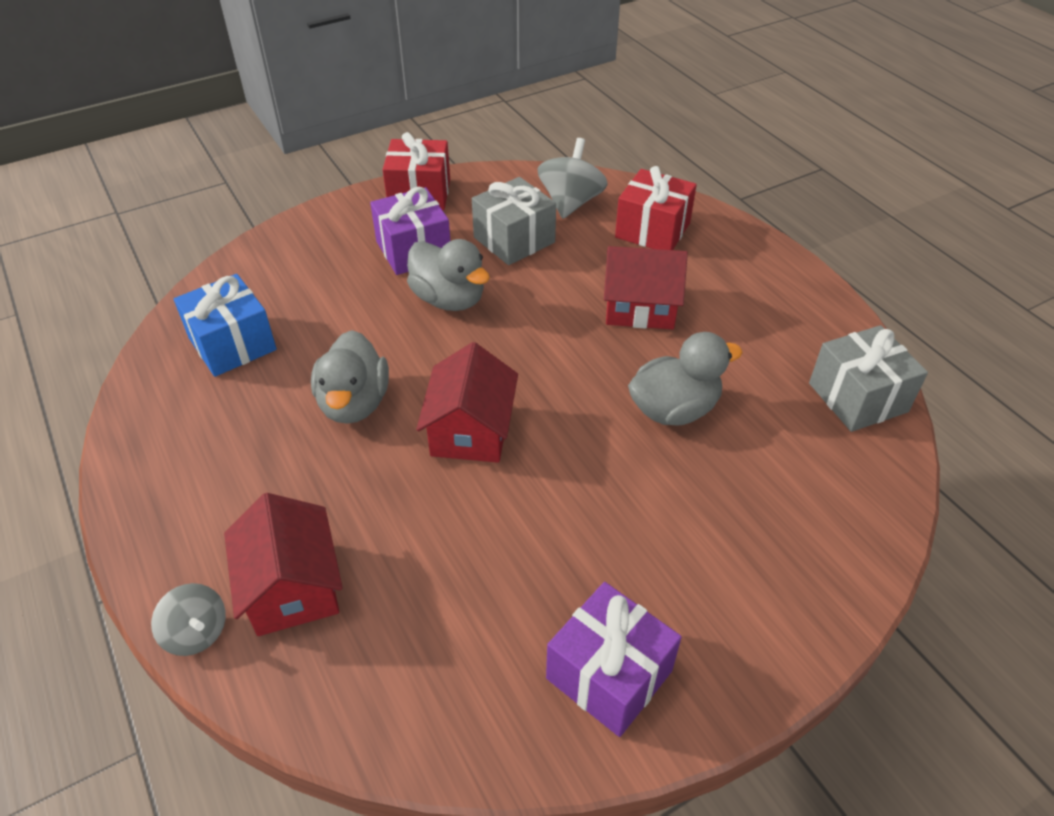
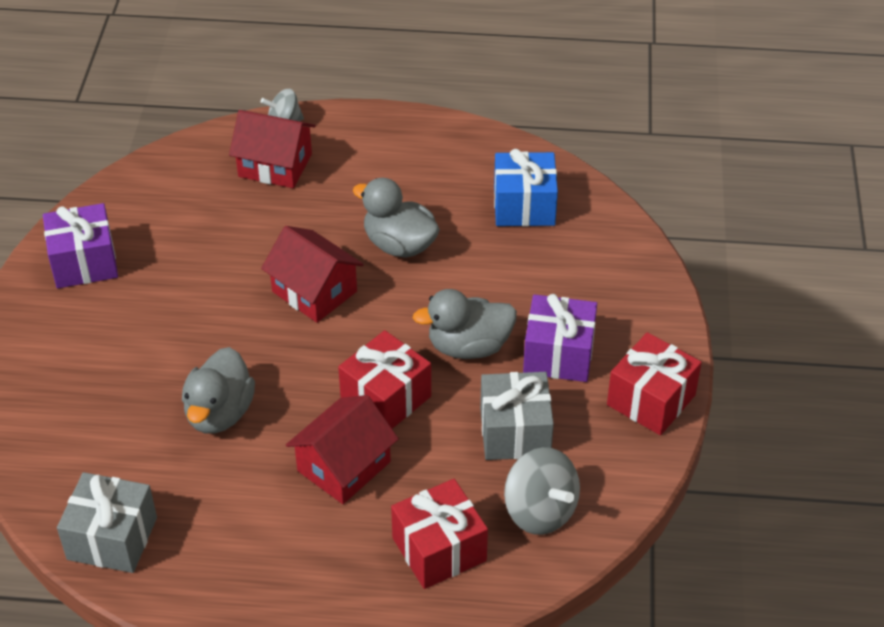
camera: 125 degrees right, 0 degrees up
none -> red gift [338,330,431,429]

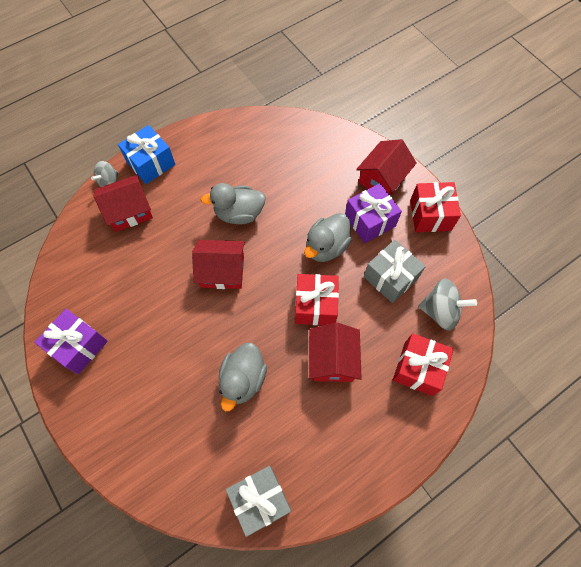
camera: 40 degrees left, 20 degrees up
grey duck [182,347,255,434] -> grey duck turned 45 degrees clockwise [219,343,267,411]
blue gift [494,149,558,226] -> blue gift moved to [118,125,175,184]
none -> red house [356,139,417,195]

